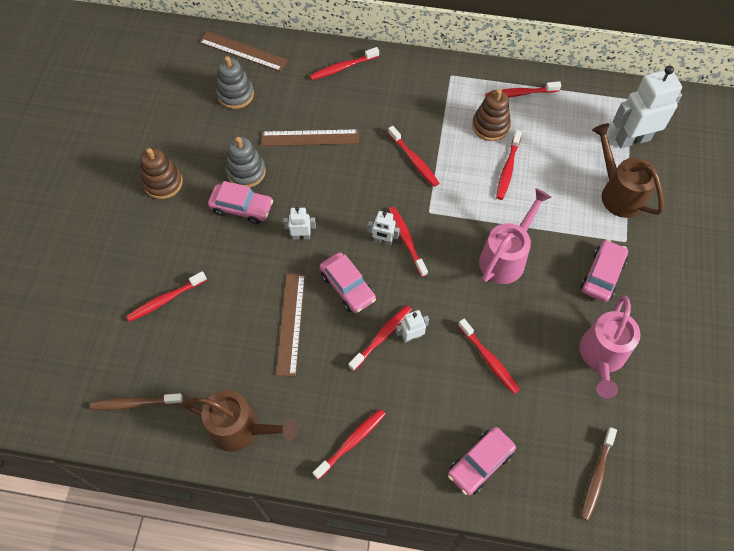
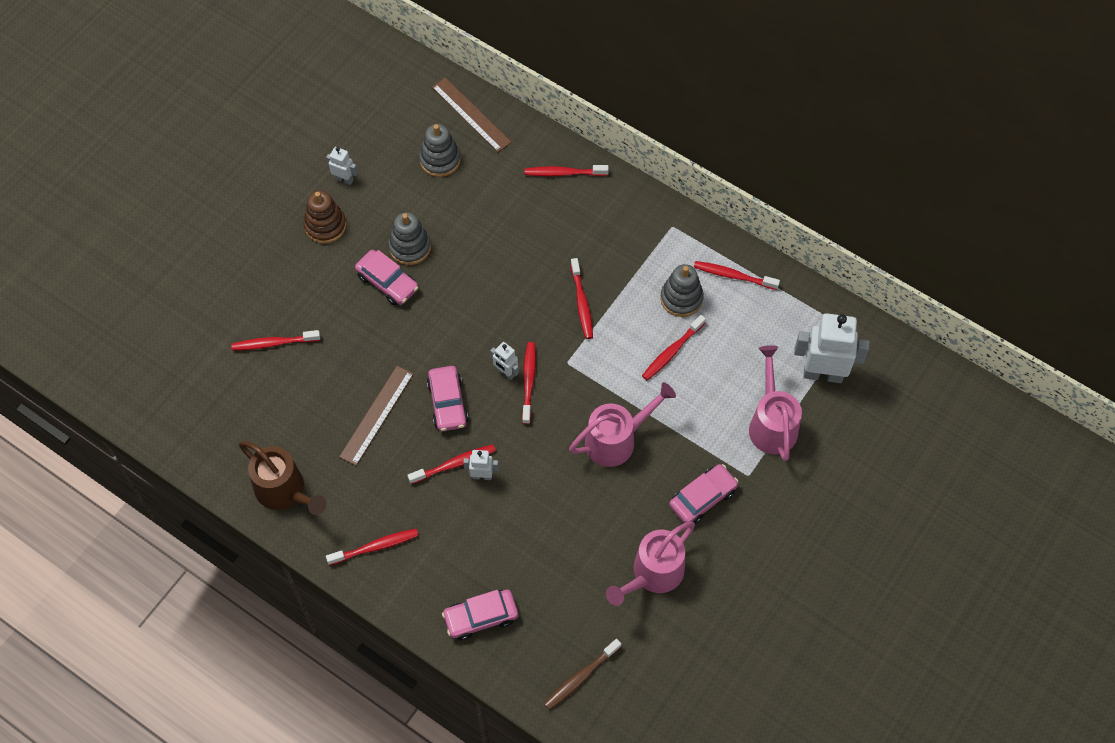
camera: 25 degrees right, 0 degrees up
brown toothbrush [90,394,183,410] -> none
brown ruler [261,129,359,146] -> none
white robot [283,207,316,239] -> white robot moved to [326,147,358,185]
red toothbrush [458,319,520,394] -> none
brown stacking toy [472,89,511,141] -> grey stacking toy [660,264,704,317]
brown watering can [592,123,664,218] -> pink watering can [749,345,802,461]

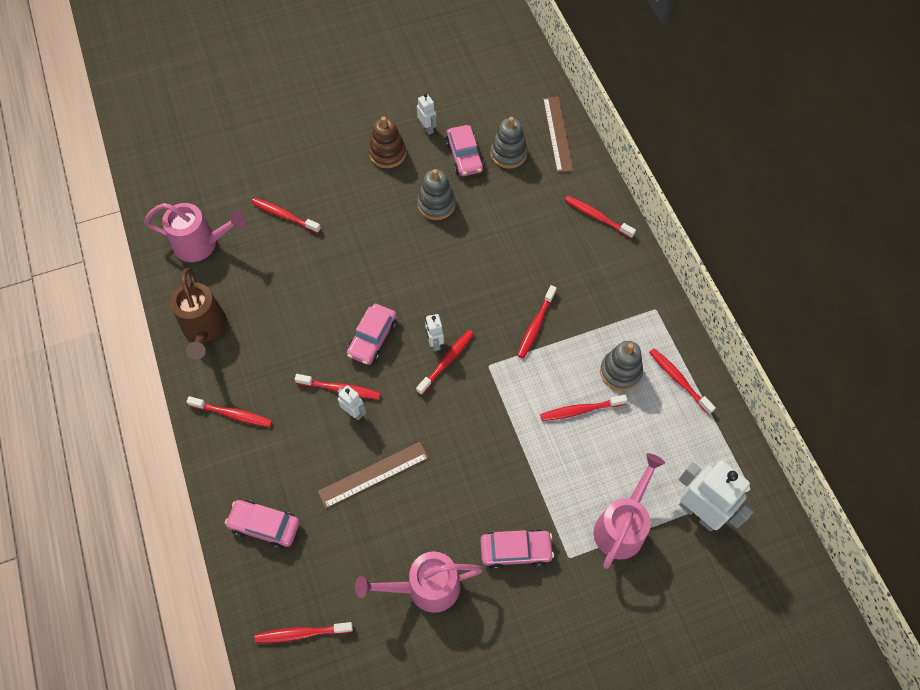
camera: 35 degrees right, 0 degrees up
brown ruler [339,366,414,466] -> brown ruler moved to [318,442,429,509]
pink car [355,250,419,305] -> pink car moved to [446,125,484,176]
brown toothbrush [544,639,621,710] -> red toothbrush [255,622,353,643]
pink watering can [569,382,676,467] -> pink watering can moved to [144,203,246,262]

